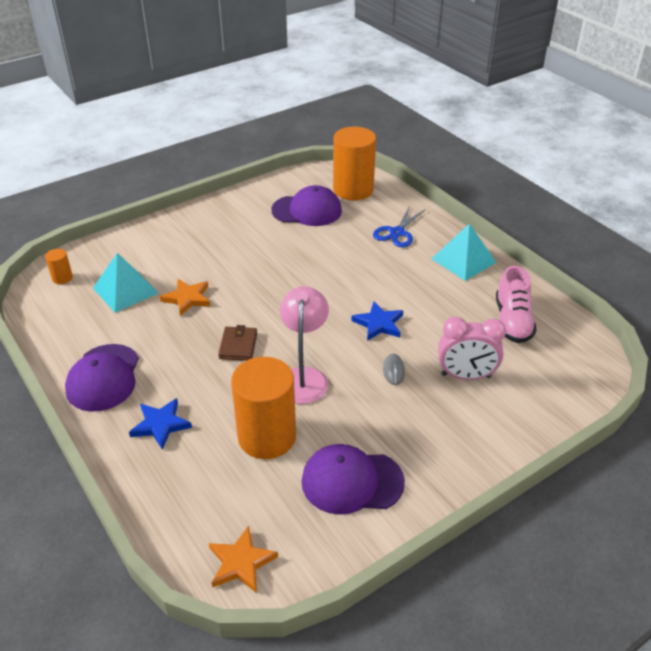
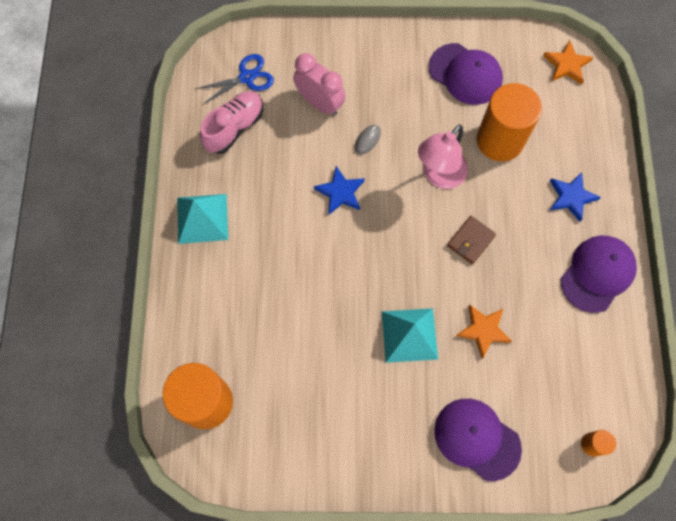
camera: 145 degrees left, 30 degrees up
turquoise pyramid [93,253,158,313] -> turquoise pyramid moved to [382,308,438,363]
purple cap [271,185,342,226] -> purple cap moved to [434,399,522,481]
blue scissors [373,206,426,247] -> blue scissors moved to [195,54,274,105]

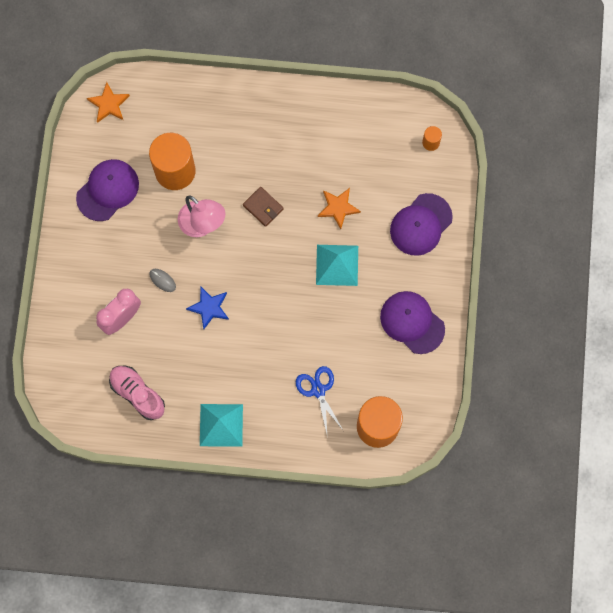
camera: 85 degrees left, 5 degrees up
blue scissors [195,54,274,105] -> blue scissors moved to [296,366,343,434]
blue star [550,172,601,222] -> none
purple cap [561,236,637,313] -> purple cap moved to [380,291,445,354]

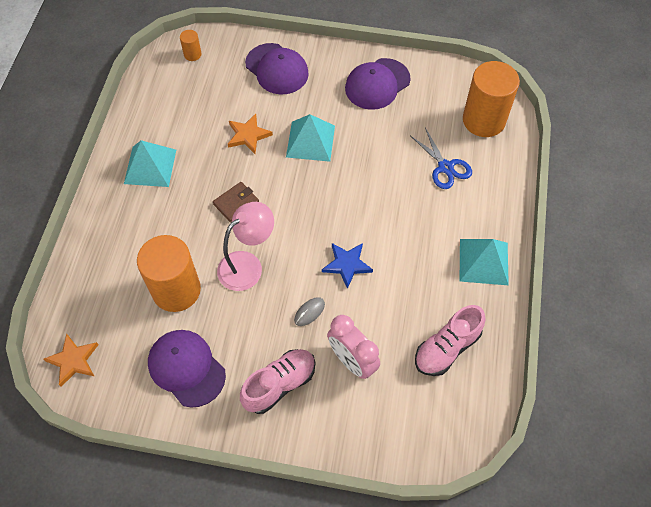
camera: 85 degrees left, 15 degrees down
blue scissors [296,366,343,434] -> blue scissors turned 105 degrees counterclockwise [411,128,472,189]
none -> turquoise pyramid [124,140,176,187]
none -> pink shoe [240,349,315,414]

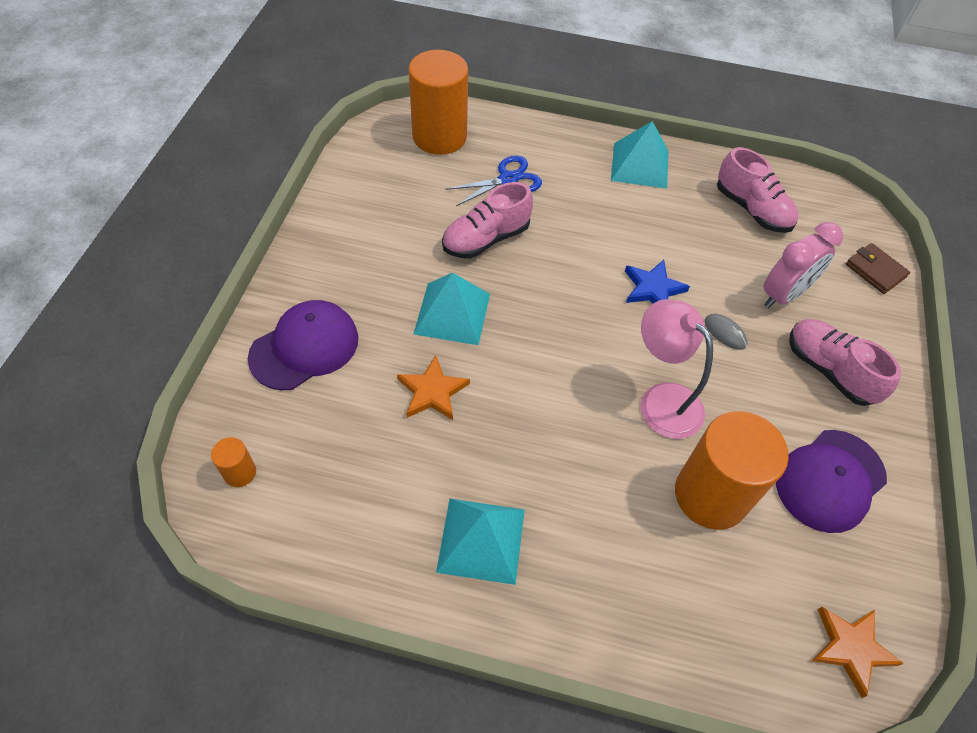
camera: 90 degrees left, 5 degrees down
brown wallet [213,182,259,223] -> brown wallet moved to [846,243,910,294]
purple cap [345,58,411,110] -> none
none -> pink shoe [442,182,533,258]

